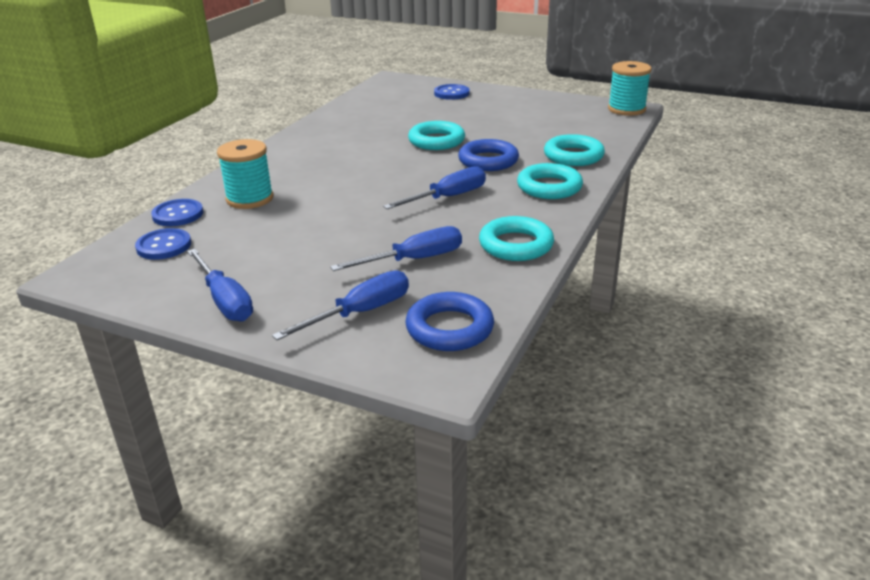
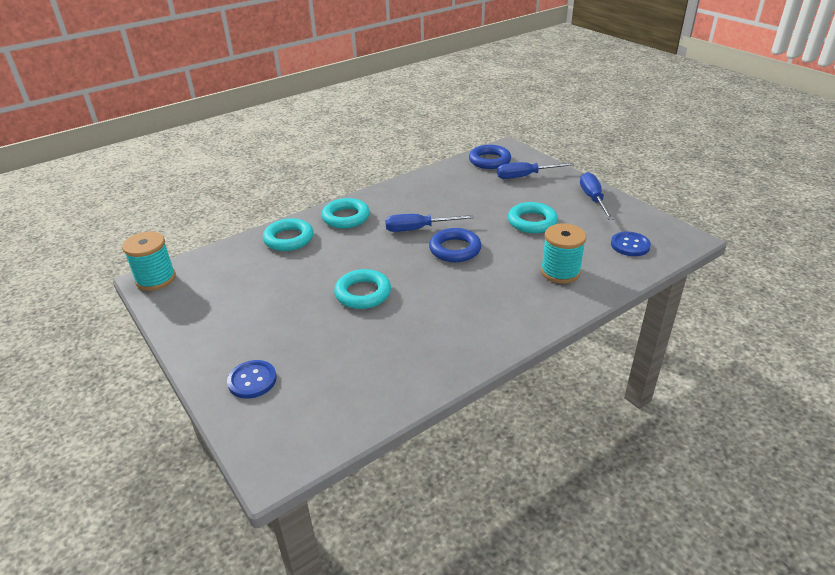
camera: 150 degrees left, 5 degrees up
blue button [151,199,203,226] -> none
blue screwdriver [330,226,462,271] -> none
blue ring [458,139,519,171] -> blue ring moved to [429,228,481,262]
turquoise ring [479,216,554,261] -> turquoise ring moved to [508,202,558,233]

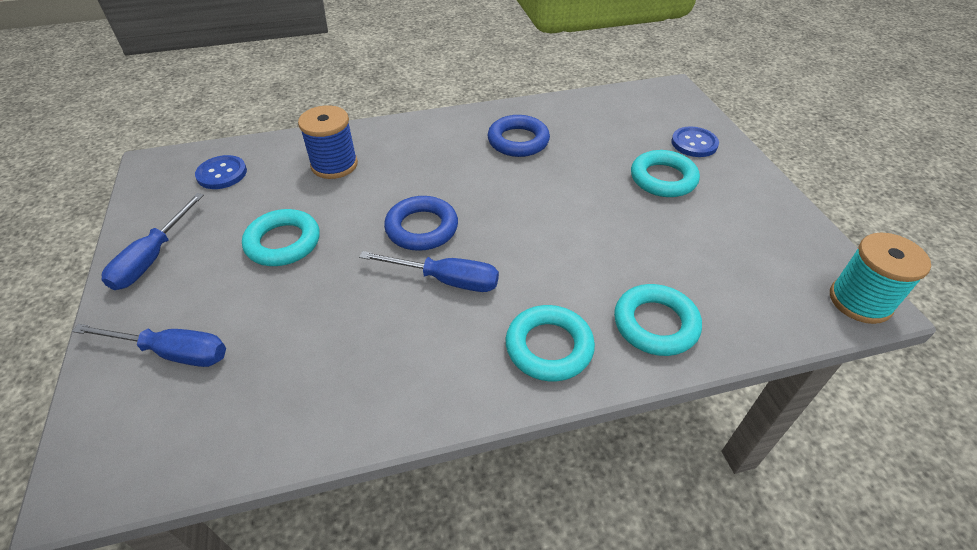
camera: 160 degrees left, 10 degrees up
turquoise ring [334,269,391,309] -> turquoise ring moved to [631,150,700,197]
blue ring [469,145,511,169] -> blue ring moved to [488,115,550,157]
turquoise spool [541,223,586,283] -> blue spool [298,105,358,179]

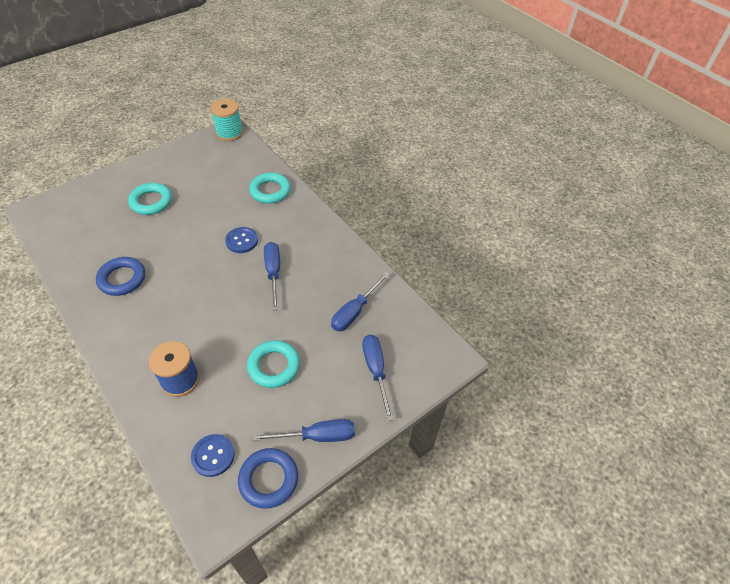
camera: 115 degrees left, 5 degrees up
blue ring [384,196,458,251] -> blue ring moved to [238,448,298,509]
turquoise ring [506,305,595,381] -> none
blue button [671,127,719,157] -> blue button moved to [225,227,258,253]
none -> blue screwdriver [331,272,389,331]

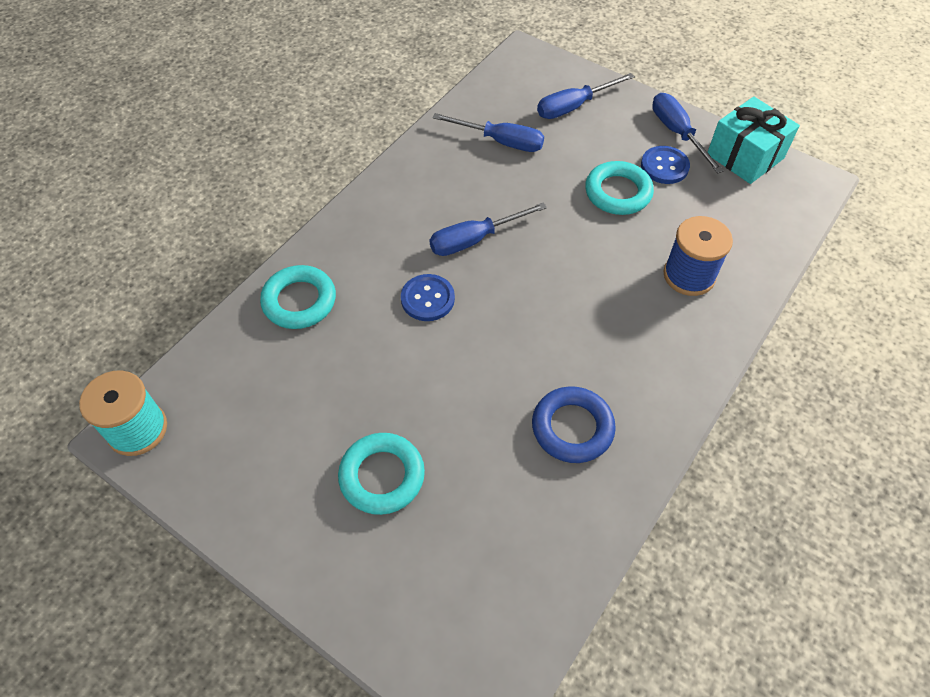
camera: 105 degrees left, 5 degrees up
blue button [191,434,235,477] -> blue button moved to [641,146,690,184]
blue ring [238,448,298,509] -> turquoise gift [707,97,800,184]

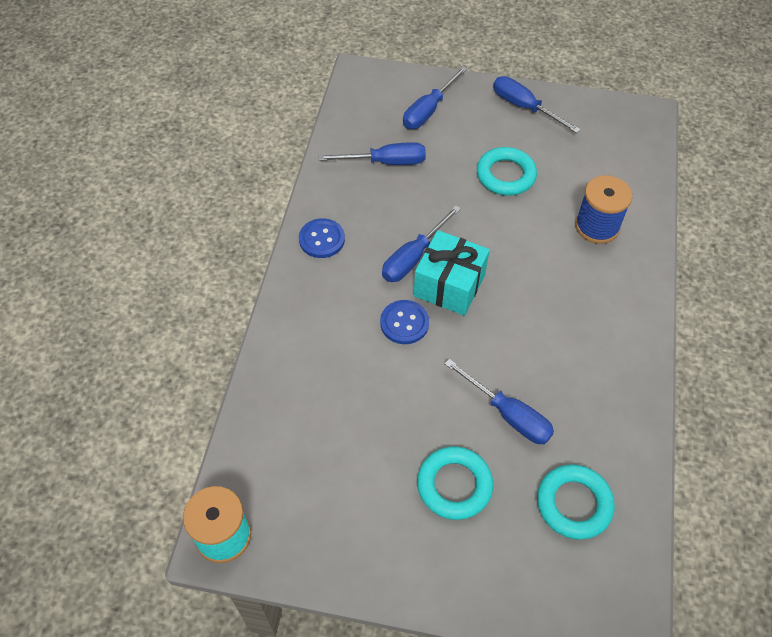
camera: 25 degrees left, 0 degrees up
turquoise ring [260,265,336,329] -> turquoise ring moved to [537,464,615,540]
blue ring [532,386,616,463] -> none
blue button [641,146,690,184] -> blue button moved to [299,218,345,258]
turquoise gift [707,97,800,184] -> turquoise gift moved to [413,230,490,316]
none -> blue screwdriver [444,359,554,444]

